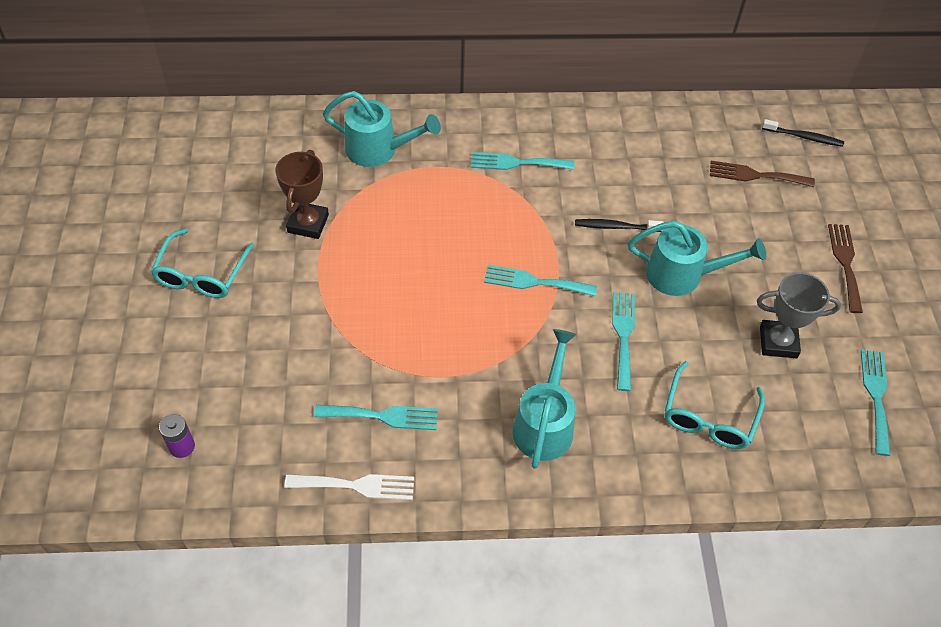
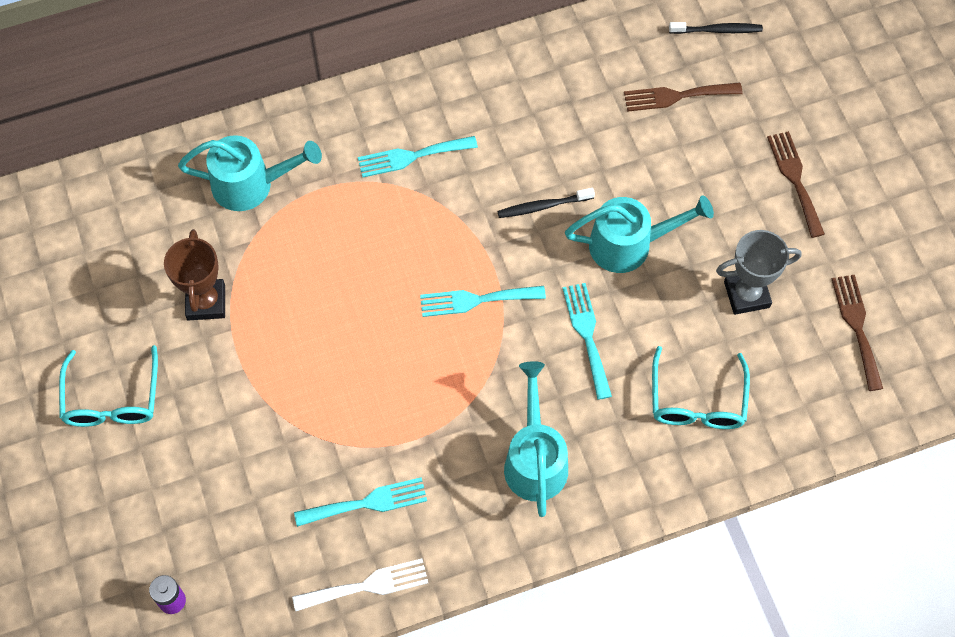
camera: 15 degrees left, 10 degrees up
turquoise fork [861,349,890,456] -> brown fork [832,275,883,391]

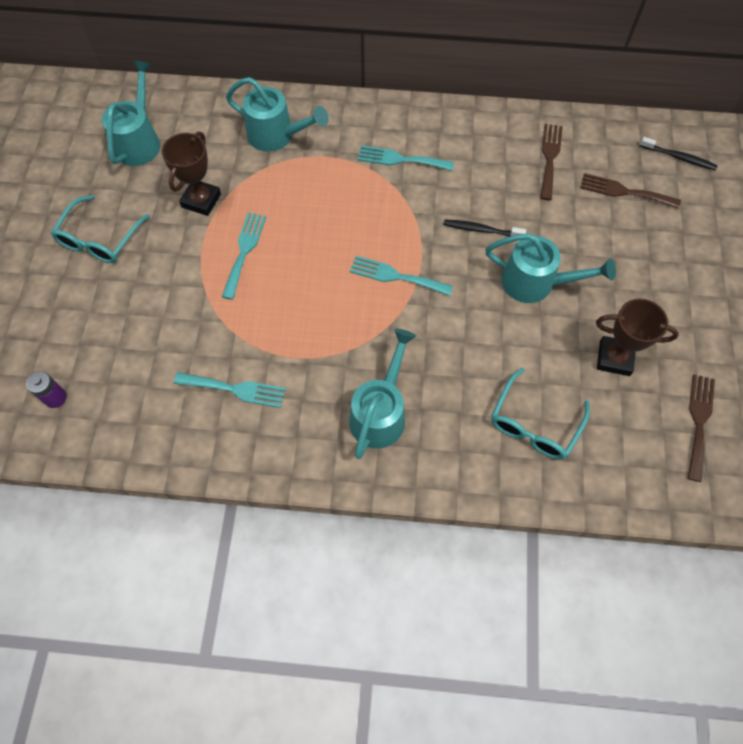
camera: 25 degrees right, 0 degrees up
white fork [292,559,428,611] -> none
turquoise fork [562,283,612,400] -> turquoise fork moved to [222,212,266,300]
grey trophy [716,230,802,315] -> brown trophy [596,298,679,376]
brown fork [767,131,825,238] -> brown fork moved to [540,124,563,200]
none -> turquoise watering can [102,60,160,166]

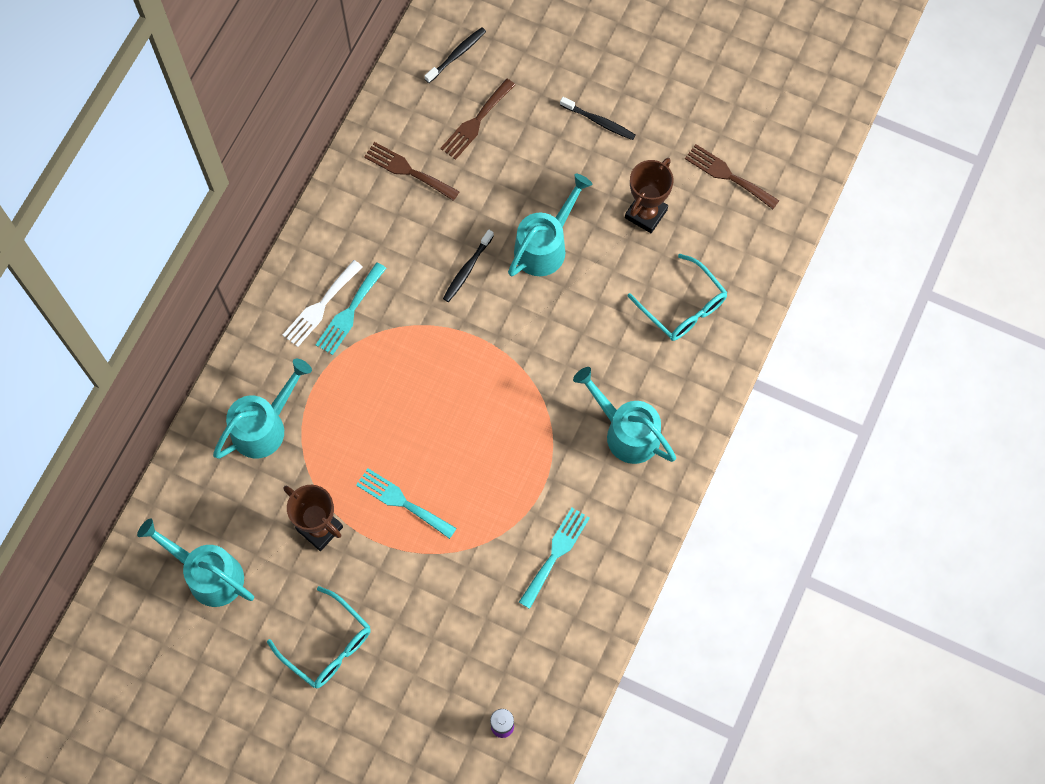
camera: 70 degrees left, 5 degrees up
turquoise fork [350,256,453,296] -> none
none -> white fork [283,260,363,347]
none -> black toothbrush [560,97,636,140]

